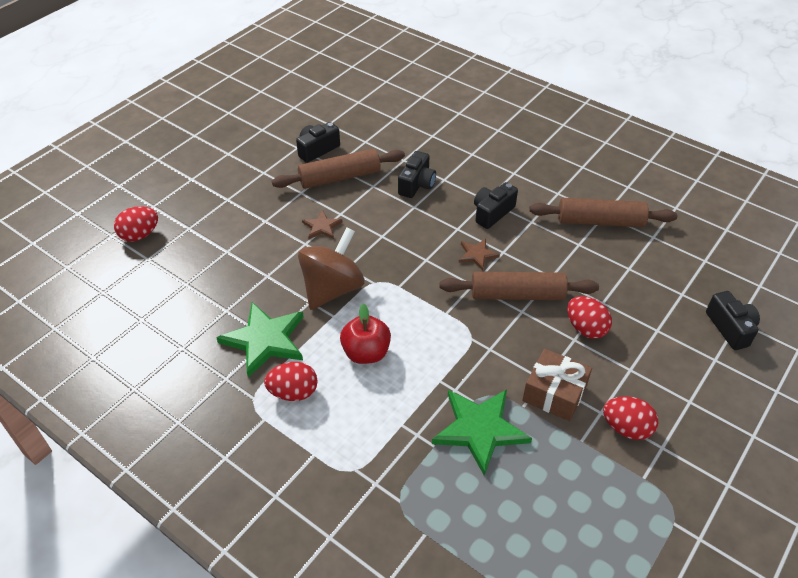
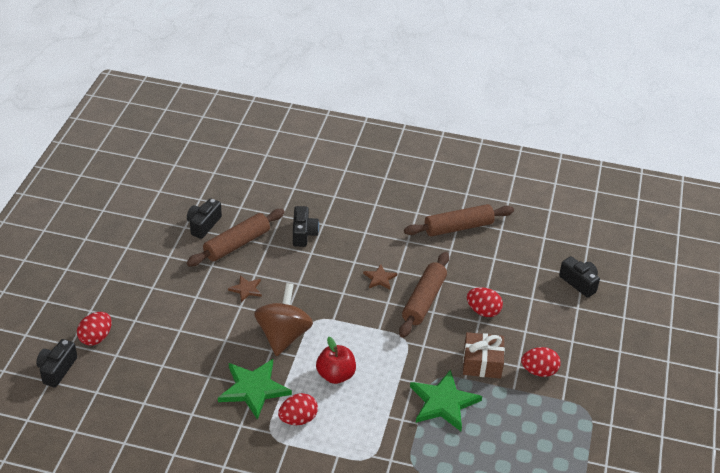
camera: 25 degrees left, 5 degrees down
brown rolling pin [440,271,599,300] -> brown rolling pin turned 45 degrees counterclockwise [399,252,449,338]
black camera [474,182,518,229] -> black camera moved to [36,339,77,387]

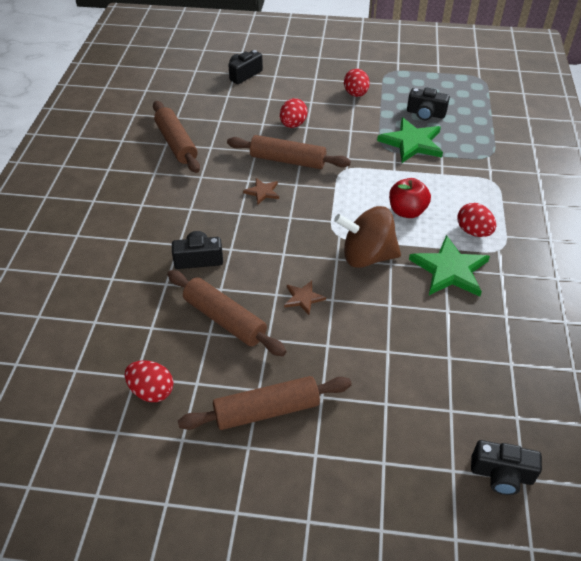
camera: 95 degrees left, 5 degrees up
red egg [77,312,112,346] -> red egg moved to [125,360,173,402]
black camera [187,198,222,239] -> black camera moved to [407,87,450,120]
brown gift [463,332,505,379] -> none
none -> brown rolling pin [178,376,352,430]

